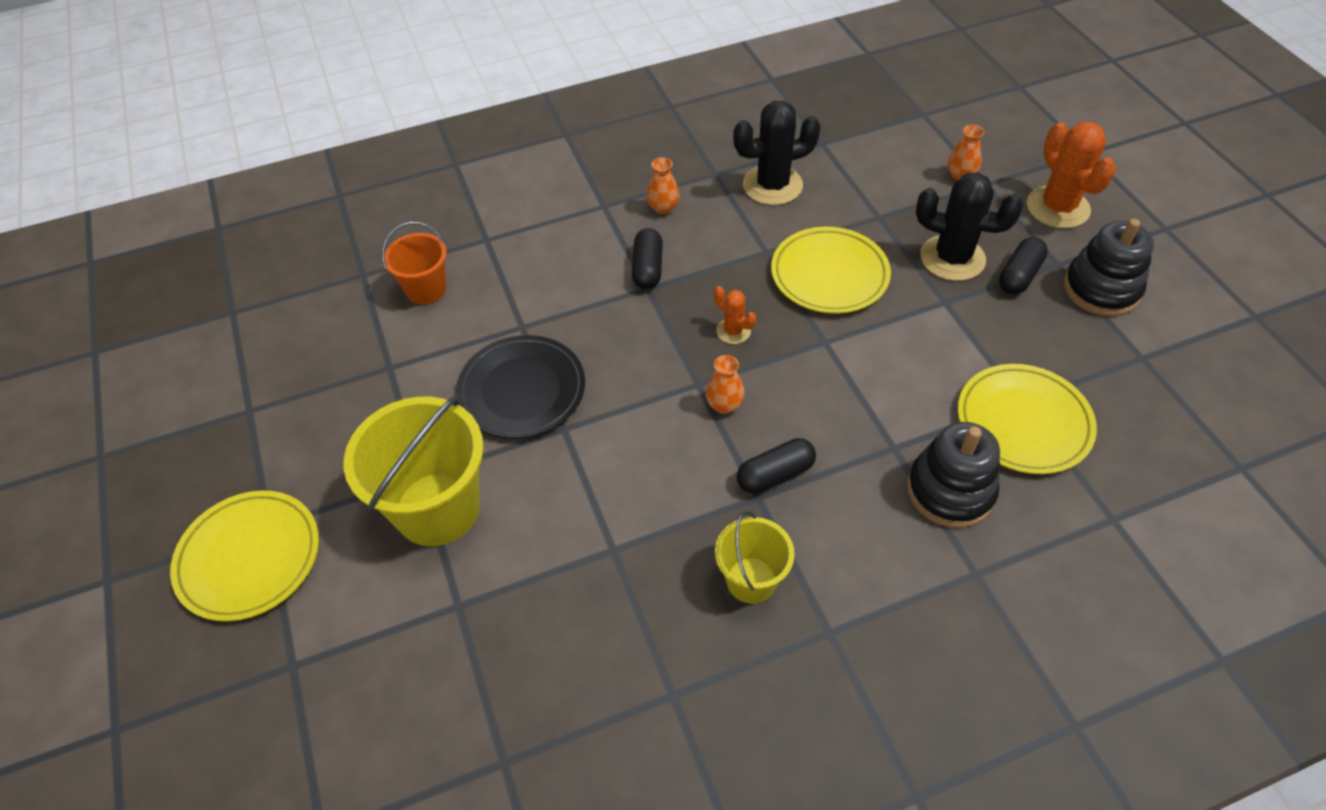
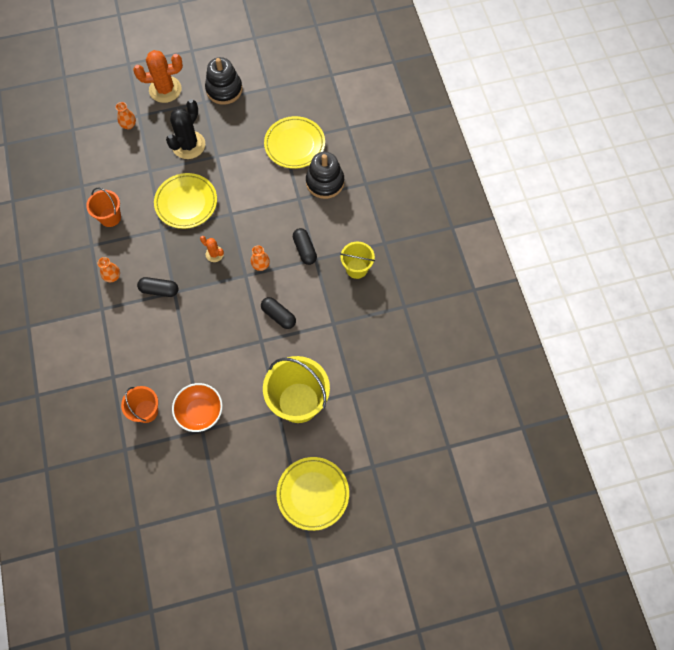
camera: 85 degrees left, 15 degrees up
black plate [456,335,585,439] -> none
orange cactus [714,286,756,344] -> orange cactus turned 75 degrees clockwise [200,236,224,262]
black cactus [733,101,821,205] -> orange bucket [86,188,121,227]
black capsule [999,237,1048,295] -> black capsule moved to [261,297,296,329]
none -> orange bowl [172,383,223,432]

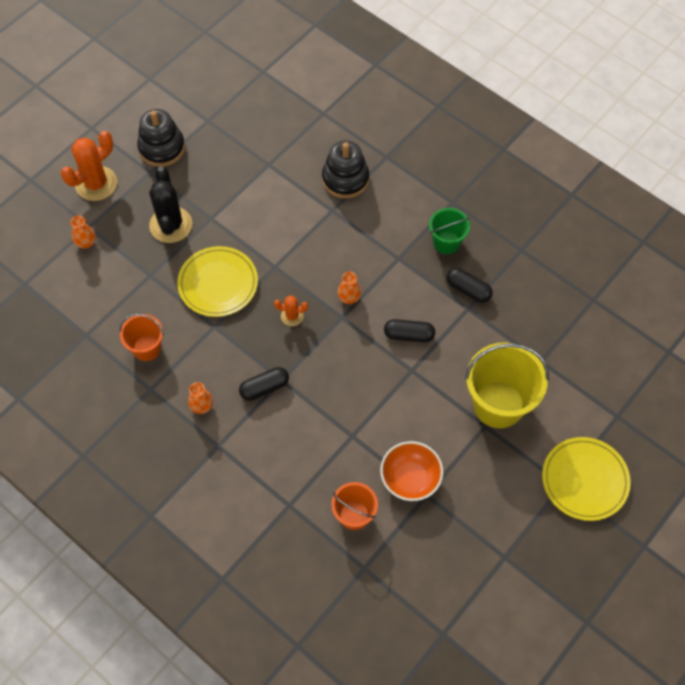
camera: 35 degrees left, 5 degrees down
yellow plate [264,116,325,169] -> none
black capsule [293,228,317,265] -> black capsule moved to [446,268,493,303]
yellow bucket [340,242,375,279] -> green bucket [429,208,470,254]

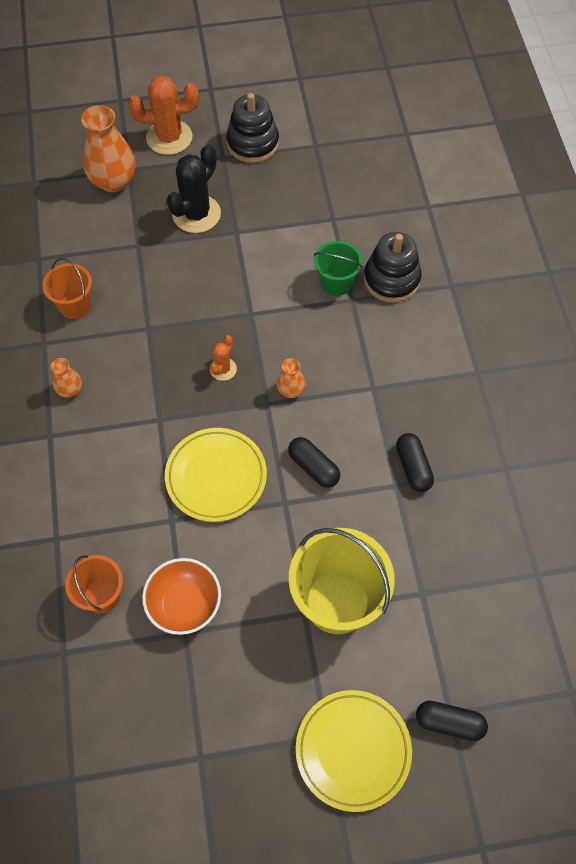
camera: 40 degrees right, 0 degrees up
orange vase [70,216,96,248] -> orange vase [81,105,136,192], size x2.00
yellow plate [177,246,258,317] -> yellow plate moved to [165,428,267,522]
black capsule [239,367,289,401] -> black capsule moved to [416,701,488,741]
orange cactus [274,295,308,326] -> orange cactus turned 75 degrees clockwise [210,335,237,381]
green bucket [429,208,470,254] -> green bucket moved to [314,241,363,296]

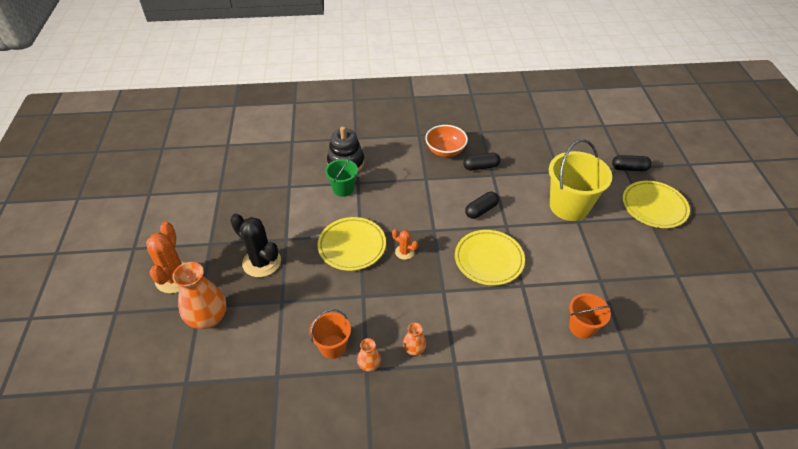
camera: 85 degrees left, 15 degrees down
orange bowl [142,558,221,635] -> orange bowl moved to [425,125,468,157]
black stacking toy [226,93,279,163] -> none
orange vase [277,358,305,398] -> orange vase moved to [357,338,381,372]
black capsule [416,701,488,741] -> black capsule turned 75 degrees clockwise [612,155,652,171]
none -> yellow plate [317,217,386,271]

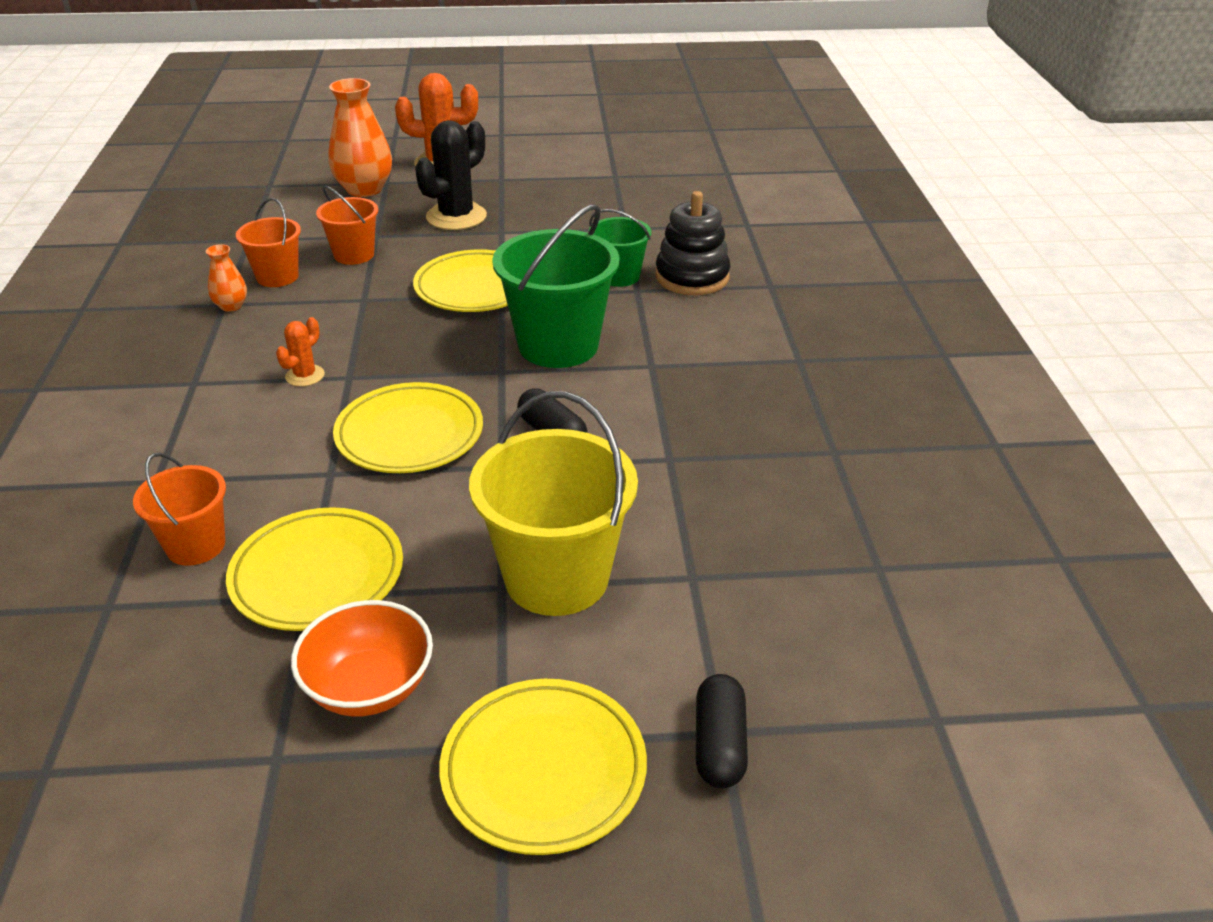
camera: 90 degrees right, 10 degrees down
orange cactus [392,229,418,260] -> orange cactus moved to [276,317,325,387]
orange vase [403,323,426,356] -> none
orange bowl [425,125,468,157] -> orange bowl moved to [291,600,433,717]
black capsule [463,153,501,170] -> none
none -> yellow plate [226,507,403,631]
none -> orange bucket [316,186,378,265]
none -> green bucket [492,204,620,368]

